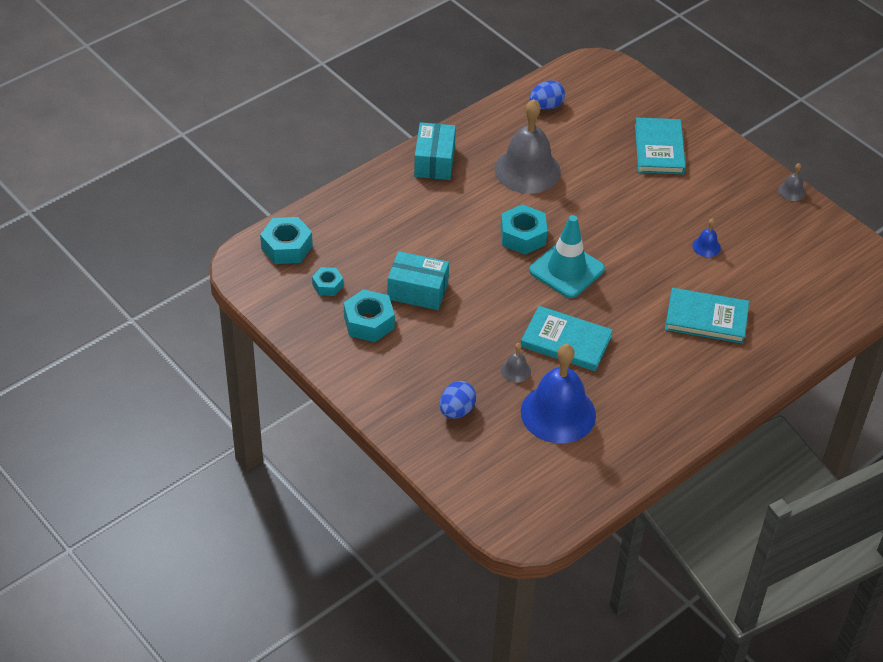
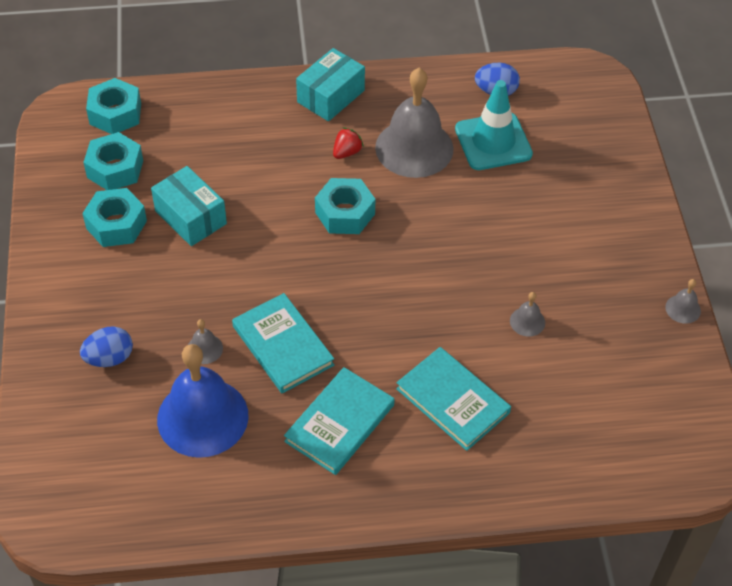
camera: 35 degrees right, 5 degrees up
turquoise nut [312,267,343,296] -> turquoise nut [83,132,143,190], size x1.68
turquoise traffic cone [529,215,605,298] -> turquoise traffic cone moved to [455,80,533,170]
turquoise book [635,118,686,174] -> turquoise book moved to [284,367,395,475]
blue bell [692,218,721,257] -> grey bell [510,292,545,337]
none -> red strawberry [333,127,364,159]

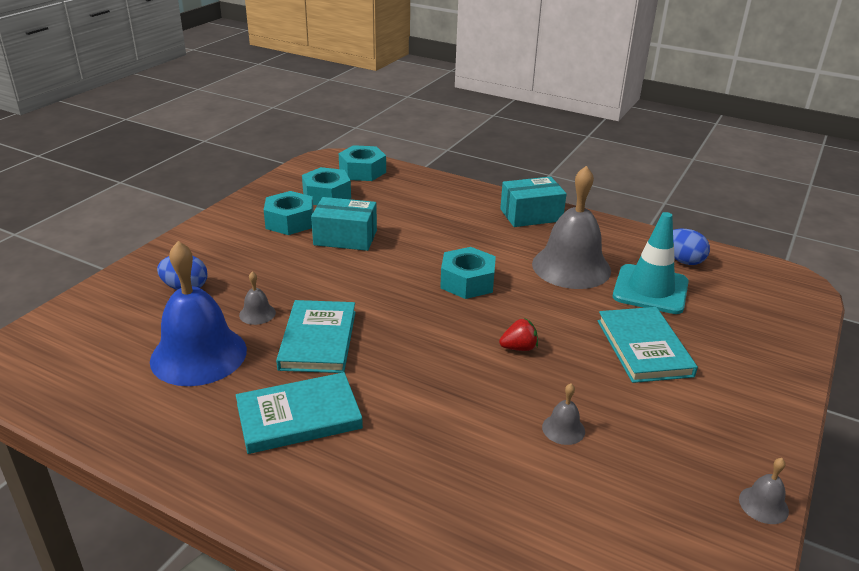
camera: 35 degrees right, 20 degrees down
turquoise box [151,166,227,246] -> turquoise box turned 75 degrees counterclockwise [311,197,377,251]
red strawberry [333,127,364,159] -> red strawberry moved to [499,319,538,351]
turquoise book [396,347,511,451] -> turquoise book moved to [598,307,698,383]

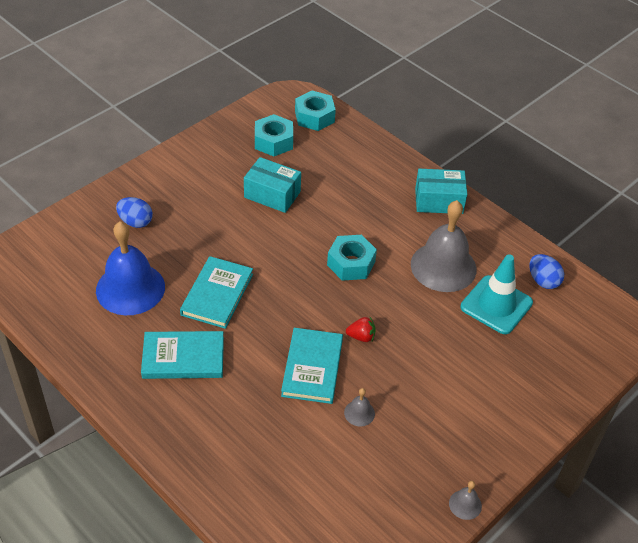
camera: 15 degrees right, 15 degrees up
grey bell [239,271,276,325] -> none
turquoise nut [264,191,314,235] -> none
turquoise book [598,307,698,383] -> turquoise book moved to [281,328,343,404]

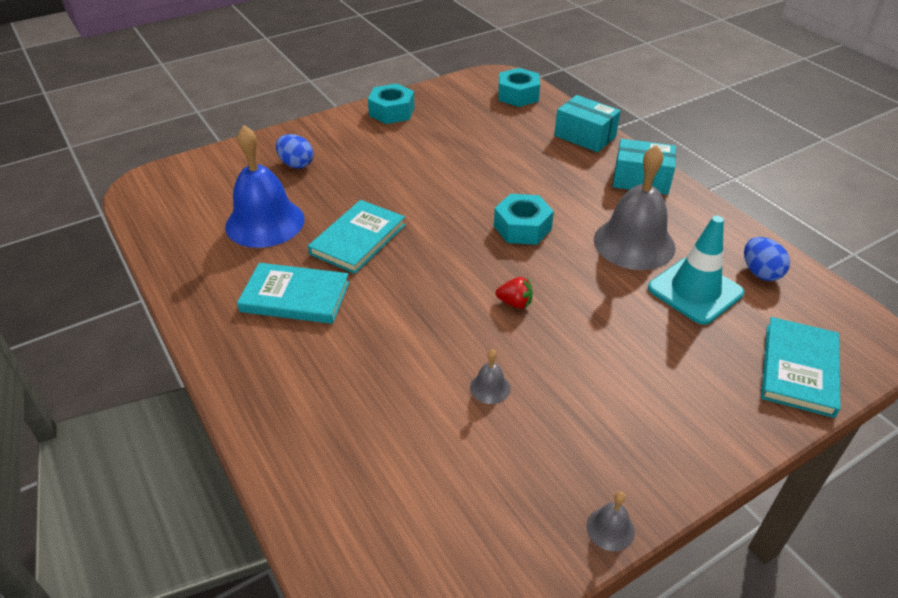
camera: 15 degrees right, 5 degrees down
turquoise box [244,157,301,213] -> turquoise box moved to [554,95,621,152]
turquoise nut [255,114,293,156] -> turquoise nut moved to [368,83,415,124]
turquoise book [281,328,343,404] -> turquoise book moved to [761,317,840,418]

